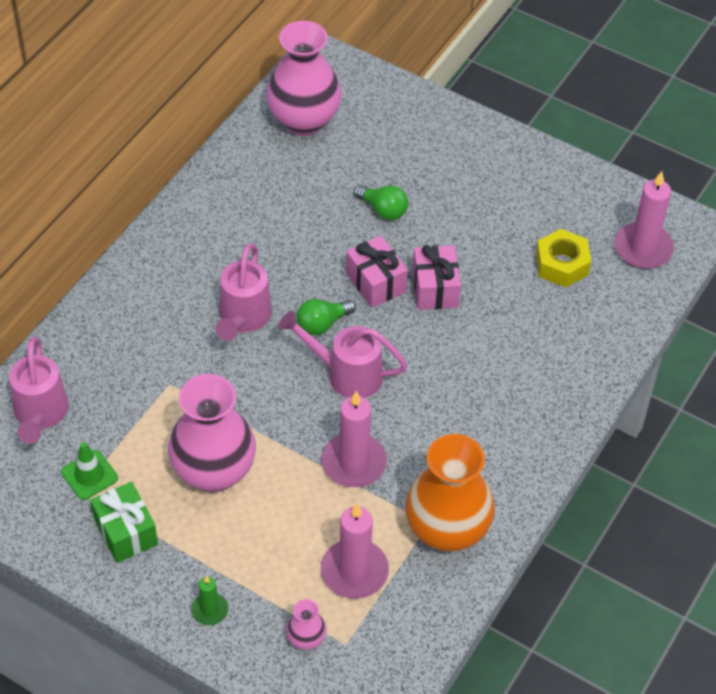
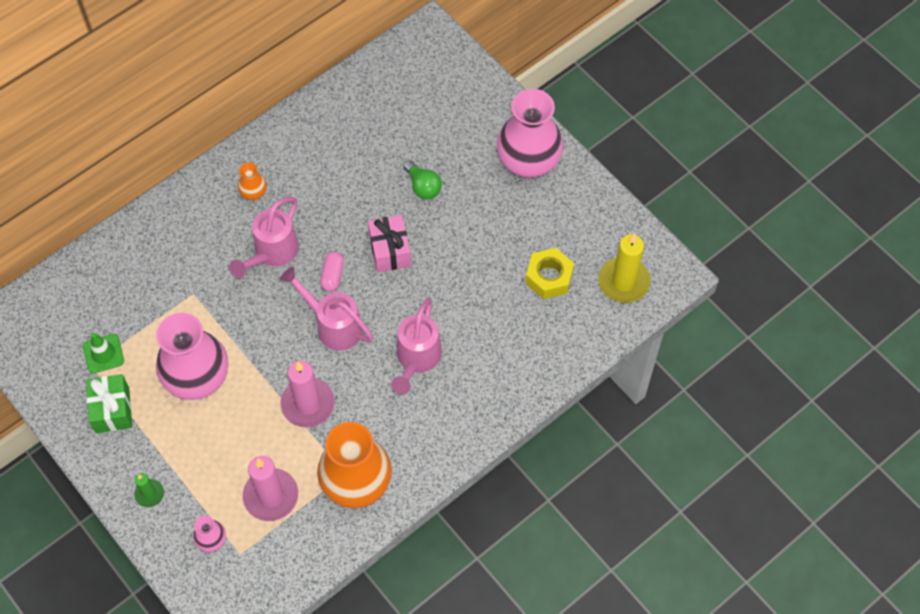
camera: 20 degrees right, 10 degrees up
pink watering can [9,337,69,444] -> pink watering can moved to [391,298,442,394]
pink vase [266,21,342,136] -> pink vase moved to [497,89,564,178]
green light bulb [297,299,356,335] -> pink capsule [320,251,344,292]
pink gift [413,245,461,310] -> none
pink candle [614,171,674,269] -> yellow candle [598,233,650,303]
none -> orange vase [237,162,267,200]

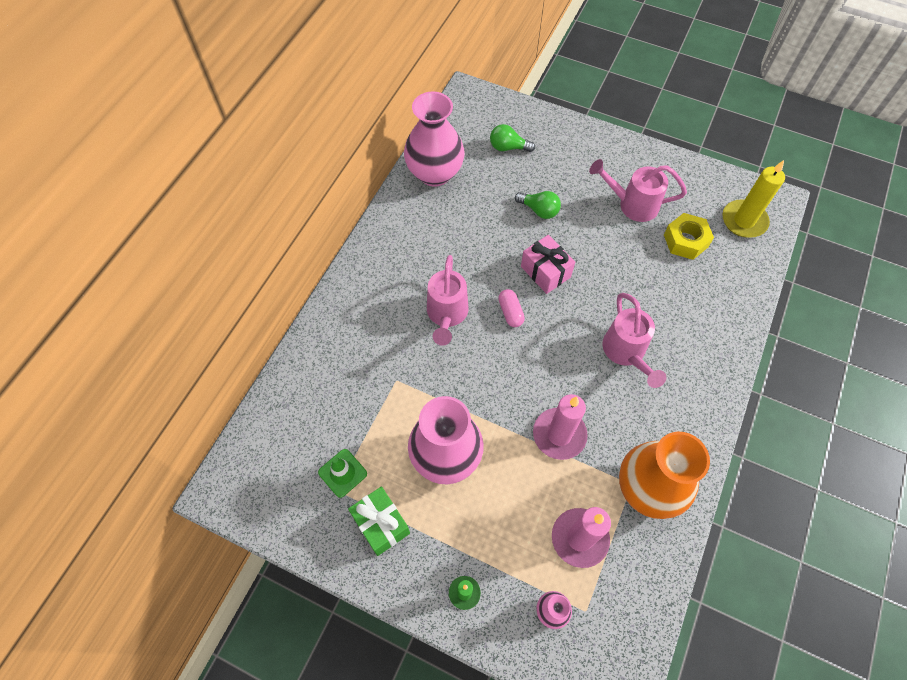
camera: 25 degrees left, 0 degrees up
orange vase [237,162,267,200] -> none
pink watering can [280,267,374,351] -> pink watering can moved to [589,159,687,222]
pink vase [497,89,564,178] -> pink vase moved to [404,92,465,187]
none -> green light bulb [490,124,535,152]

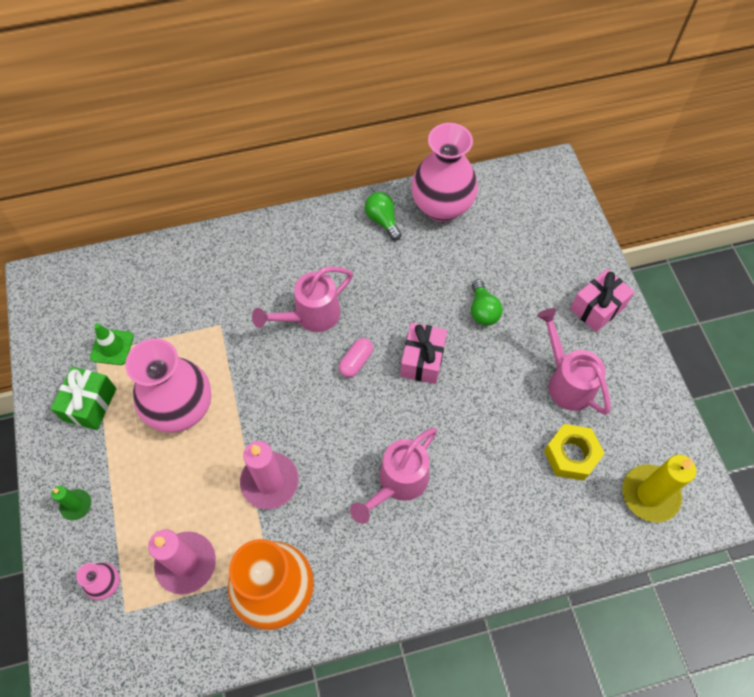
camera: 50 degrees right, 0 degrees up
green light bulb [490,124,535,152] -> green light bulb moved to [365,192,402,241]
none -> pink gift [570,269,634,332]

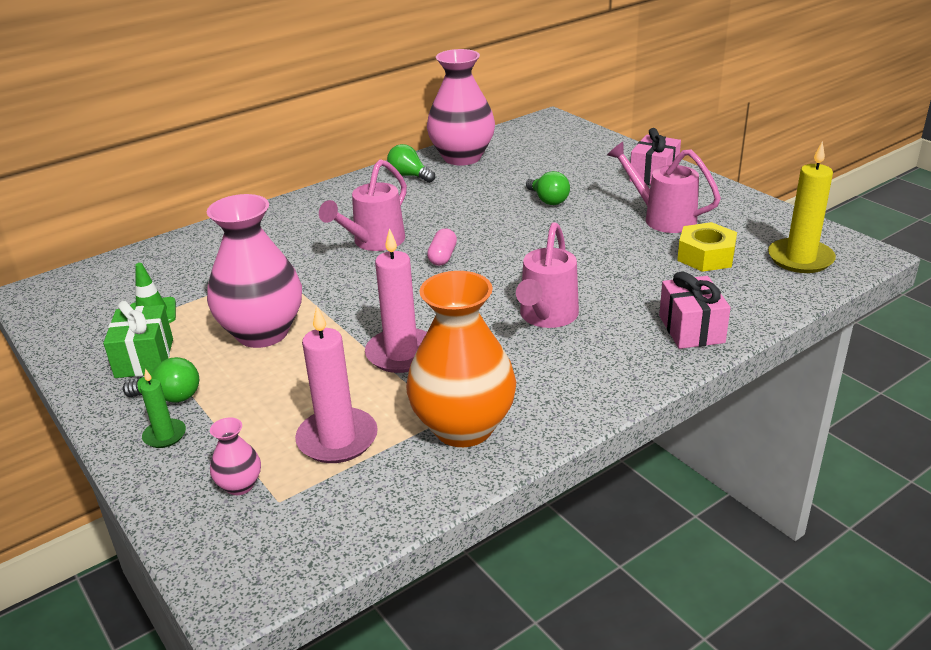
camera: 20 degrees left, 30 degrees down
pink gift [400,323,447,384] -> pink gift moved to [659,271,731,349]
none -> green light bulb [123,357,199,403]

